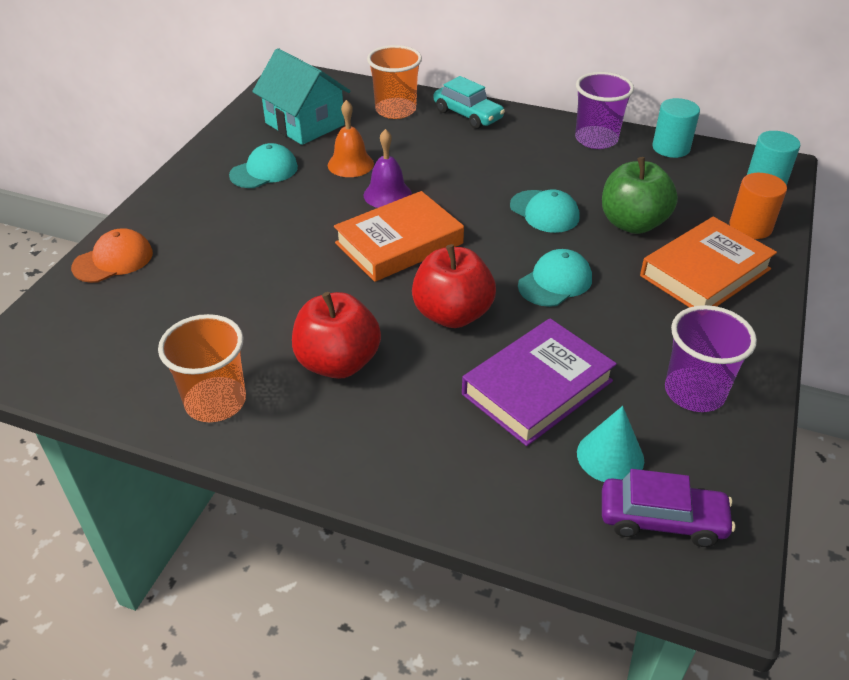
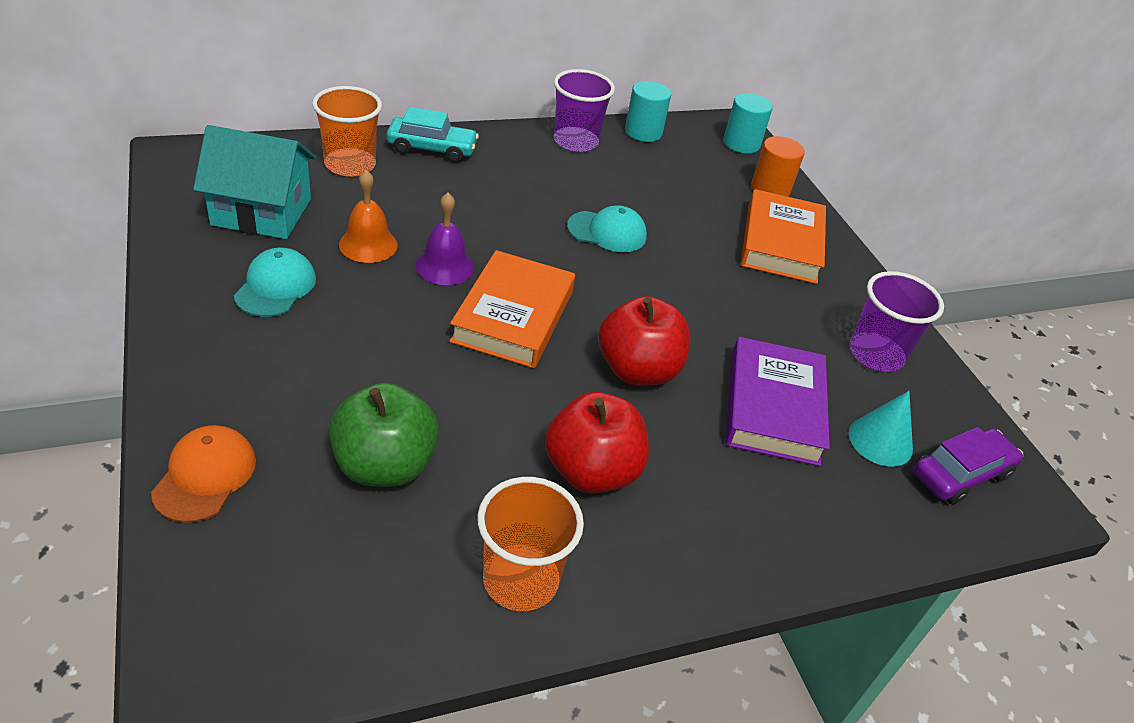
camera: 45 degrees left, 0 degrees up
turquoise cap [518,249,592,307] -> none
green apple [602,157,678,234] -> green apple moved to [329,383,439,487]

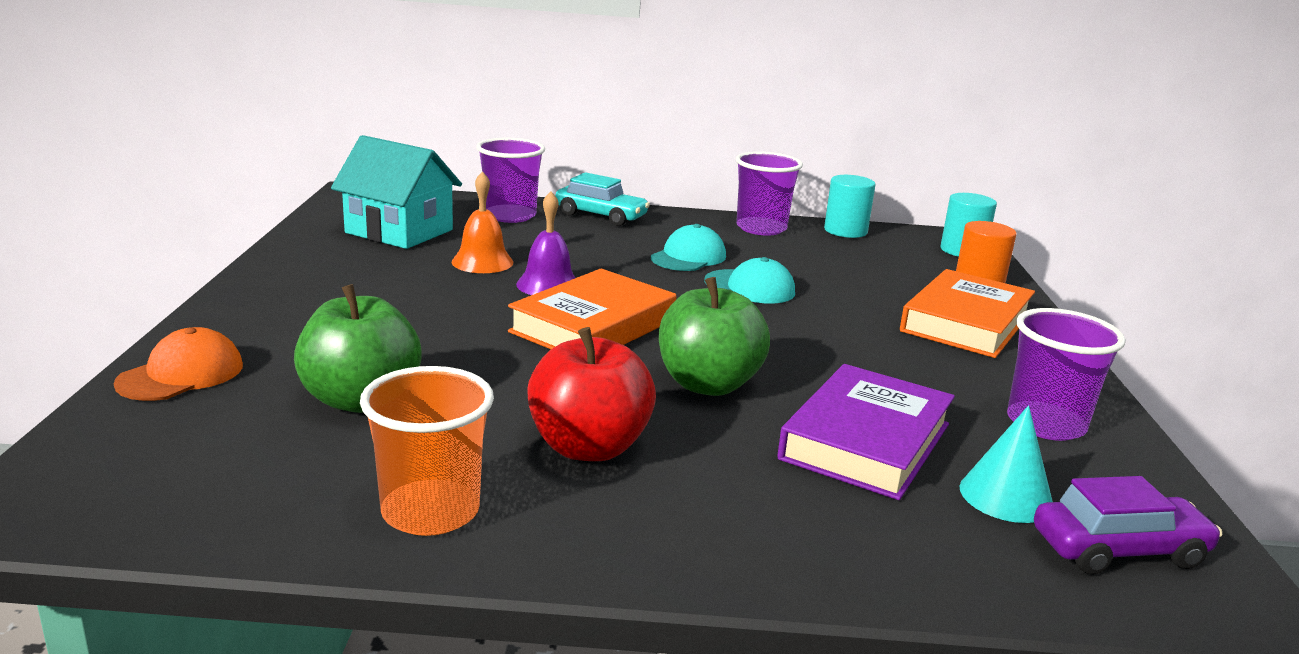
camera: 25 degrees right, 20 degrees down
turquoise cap [234,248,316,317] -> turquoise cap moved to [651,224,726,271]
orange cup [312,86,382,177] -> purple cup [476,138,545,223]
red apple [599,296,690,386] -> green apple [659,277,770,396]

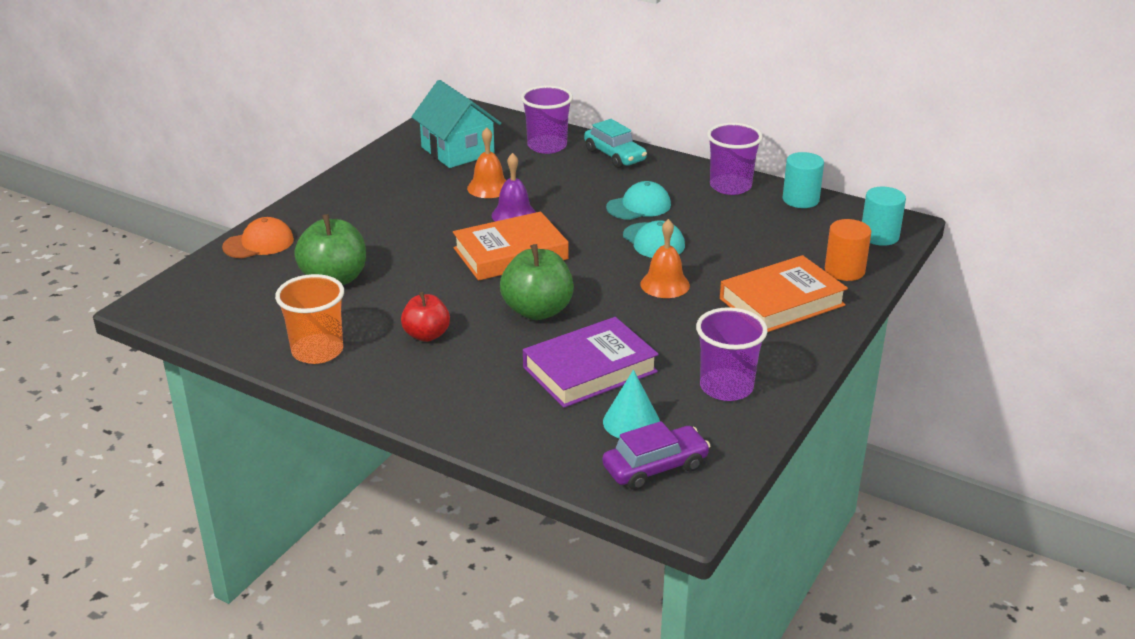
camera: 30 degrees right, 10 degrees up
red apple [527,327,656,461] -> red apple [401,292,450,342], size x0.65
purple car [1034,476,1222,575] -> purple car turned 45 degrees counterclockwise [602,421,710,490]
none -> orange bell [640,219,690,298]

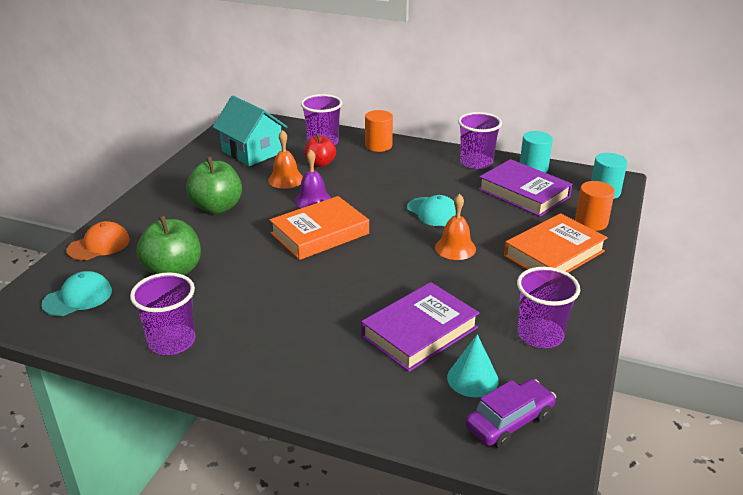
camera: 10 degrees left, 0 degrees up
orange cup [275,274,344,364] -> purple cup [130,272,196,355]
red apple [401,292,450,342] -> red apple moved to [304,134,336,167]
green apple [500,244,574,320] -> green apple moved to [186,156,242,214]
turquoise car [584,119,647,168] -> orange cylinder [365,110,393,152]
turquoise cap [606,181,671,220] -> turquoise cap moved to [41,271,112,316]
none -> purple book [478,159,572,217]

